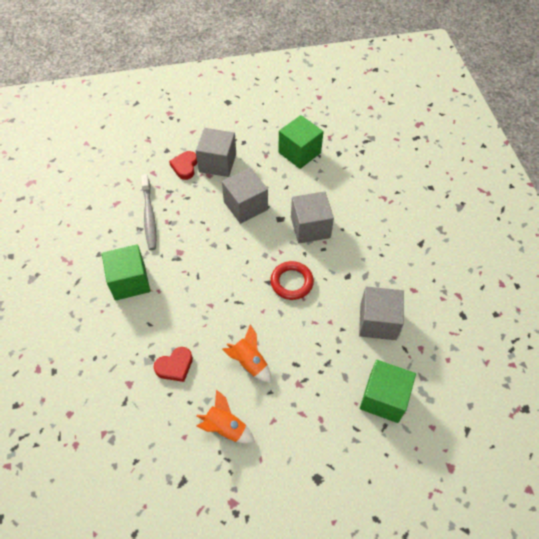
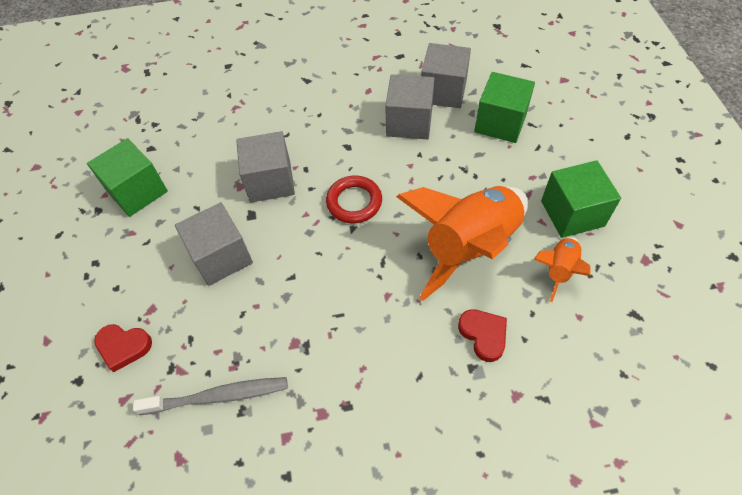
camera: 85 degrees left, 0 degrees up
green cube [102,244,150,301] -> green cube moved to [541,160,621,238]
grey cube [196,128,236,177] -> grey cube moved to [421,43,471,108]
orange rocket [222,324,271,383] -> orange rocket [396,186,528,301], size x2.10

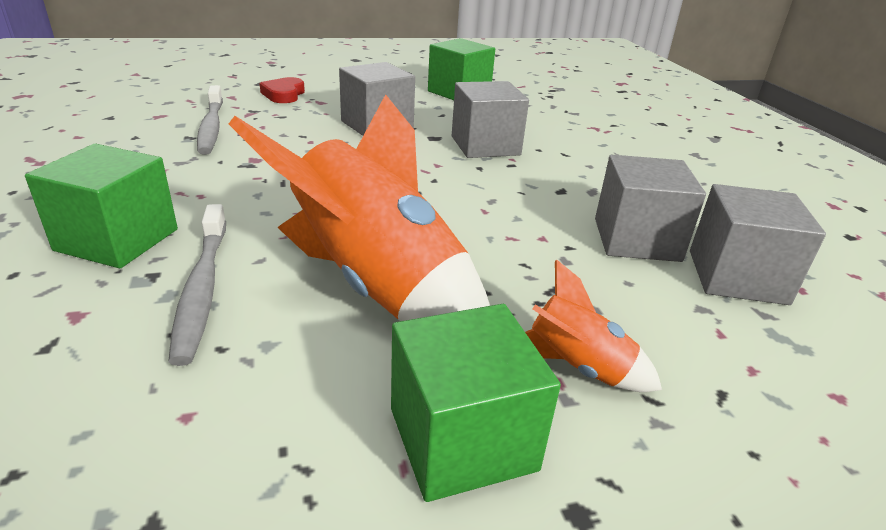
camera: 80 degrees right, 25 degrees down
red ring [326,175,382,223] -> none
red heart [458,309,507,362] -> grey toothbrush [168,204,226,366]
green cube [474,72,535,143] -> green cube moved to [25,143,178,268]
orange rocket [534,236,591,302] -> orange rocket moved to [525,259,662,392]

